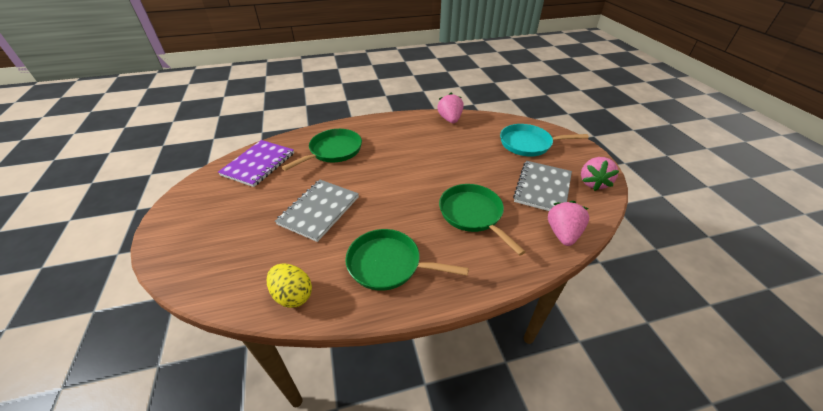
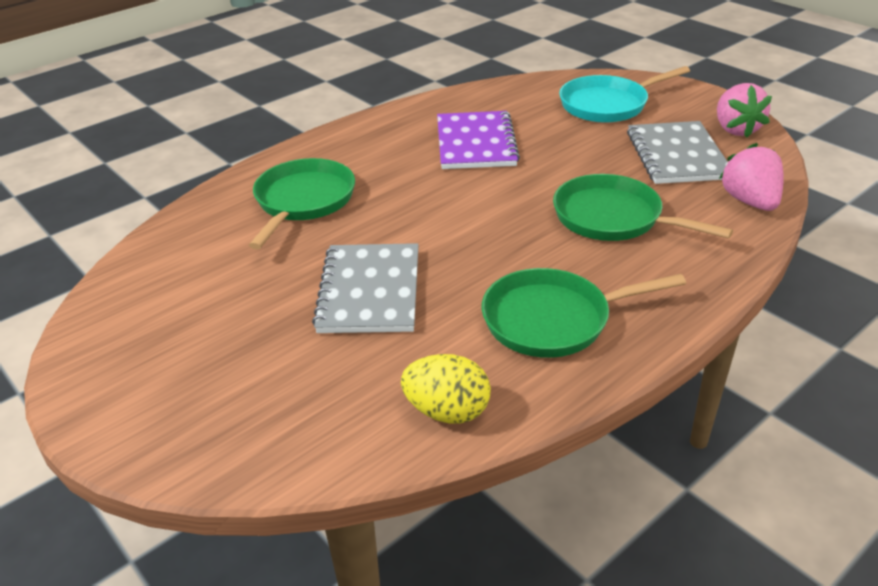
camera: 25 degrees left, 5 degrees down
purple notebook [218,140,294,187] -> purple notebook moved to [437,111,520,169]
pink strawberry [437,93,463,123] -> none

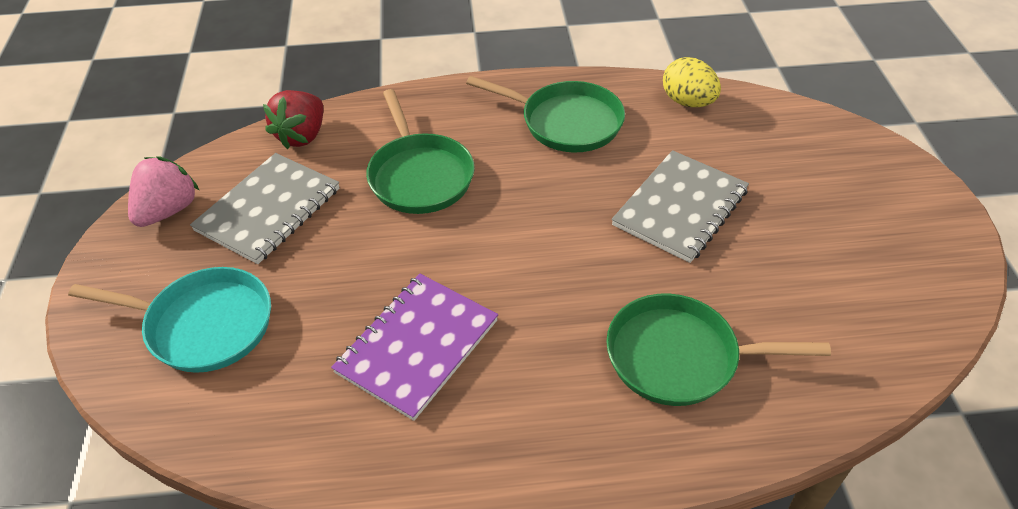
camera: 145 degrees left, 10 degrees up
green pan [249,158,355,249] -> green pan turned 45 degrees clockwise [606,294,831,406]
pink strawberry [719,143,784,211] -> red strawberry [263,90,323,149]

